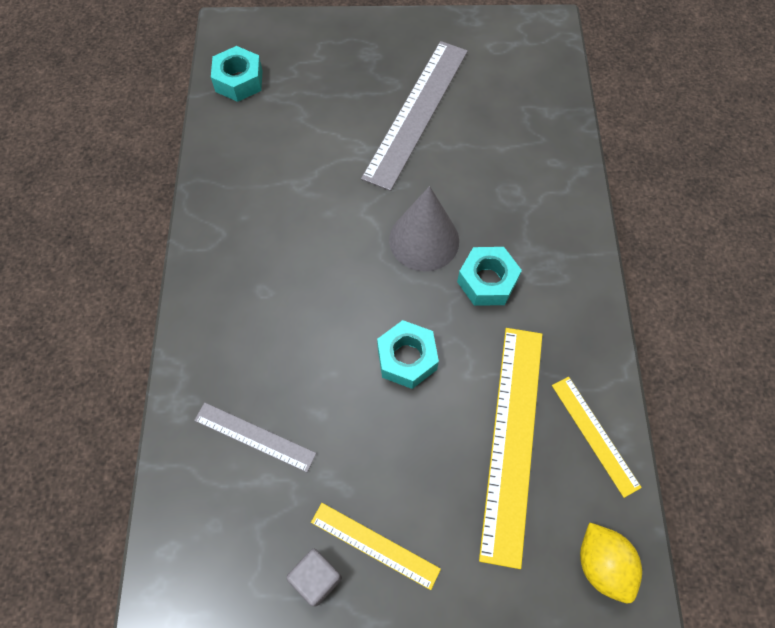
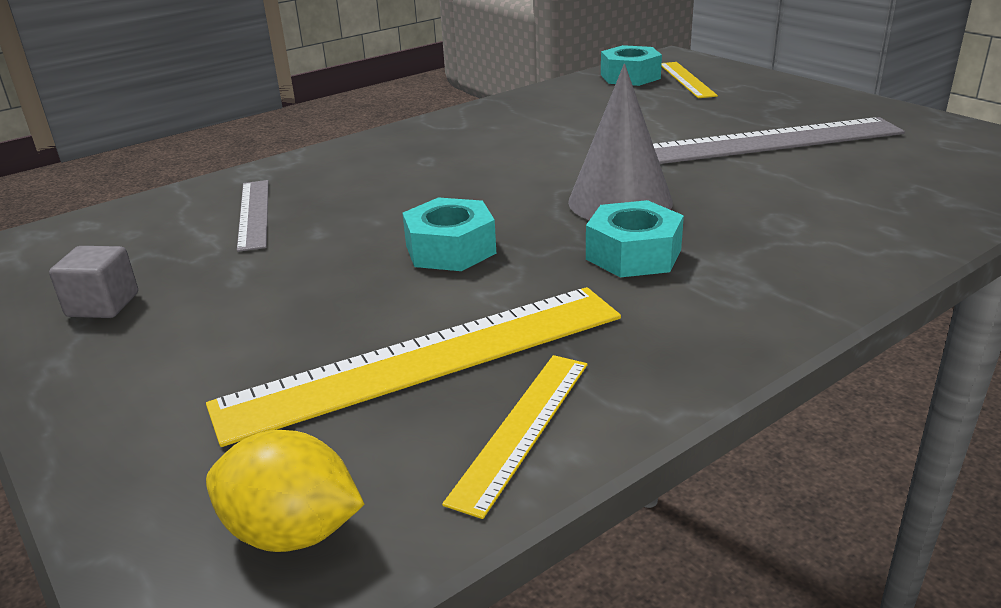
camera: 55 degrees right, 35 degrees down
yellow ruler [311,503,441,590] -> yellow ruler moved to [661,62,718,98]
yellow lemon [580,522,642,603] -> yellow lemon turned 75 degrees clockwise [206,430,365,552]

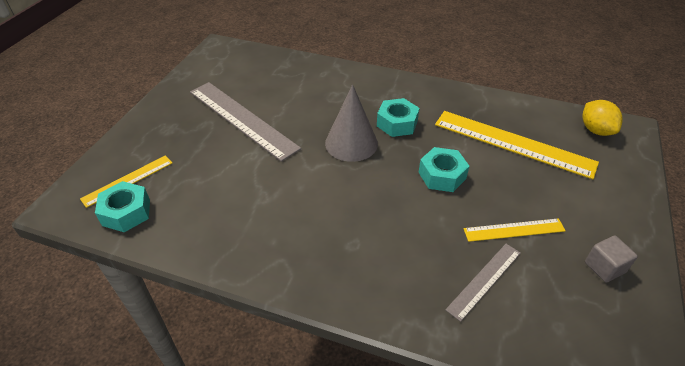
camera: 125 degrees left, 15 degrees up
yellow ruler [442,355,588,519] -> yellow ruler moved to [464,218,566,242]

